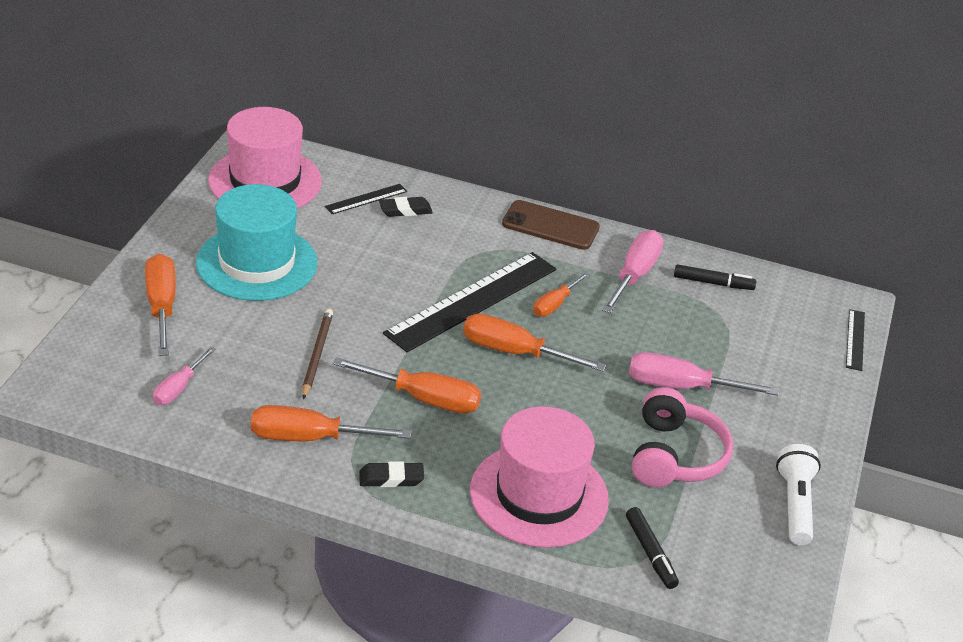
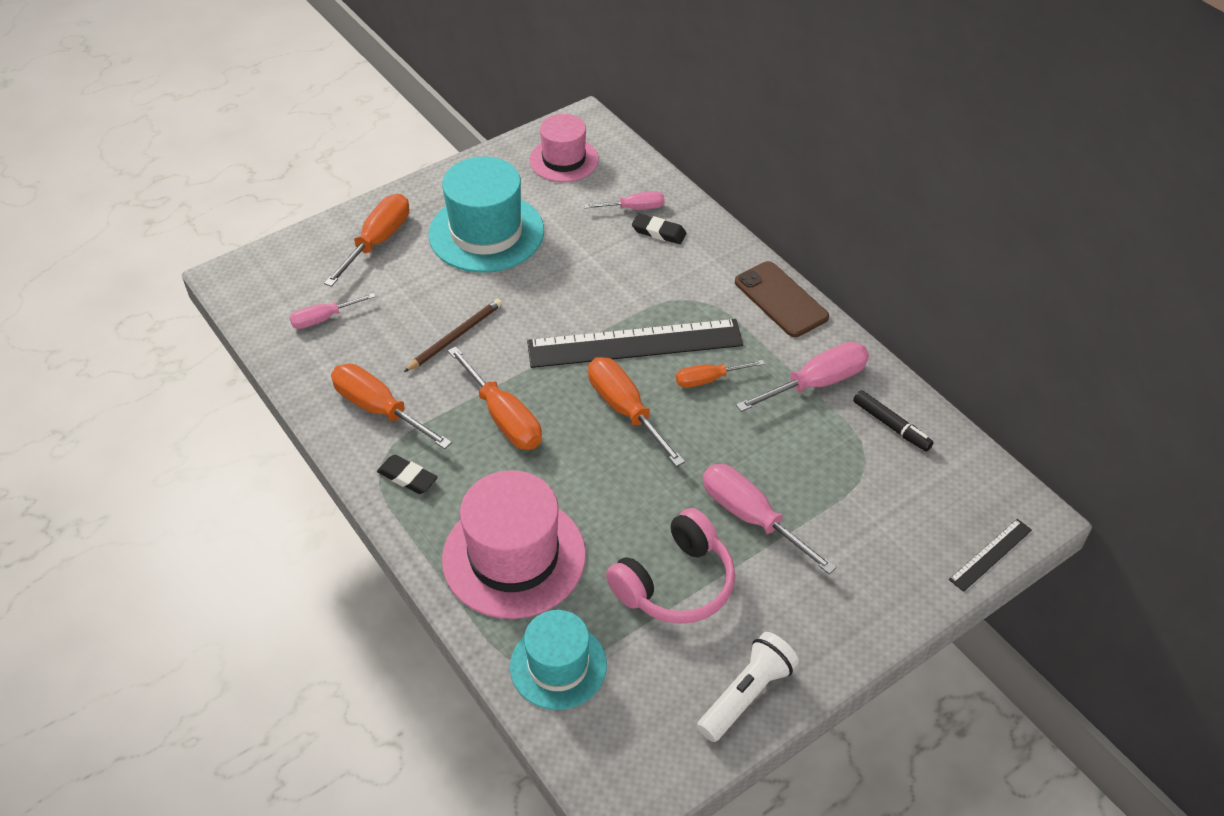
camera: 40 degrees right, 10 degrees up
pink hat [208,107,322,208] -> pink hat [529,114,599,182], size x0.63
black ruler [325,184,407,214] -> pink screwdriver [584,191,665,210]
black marker [626,507,679,589] -> turquoise hat [510,610,607,710]

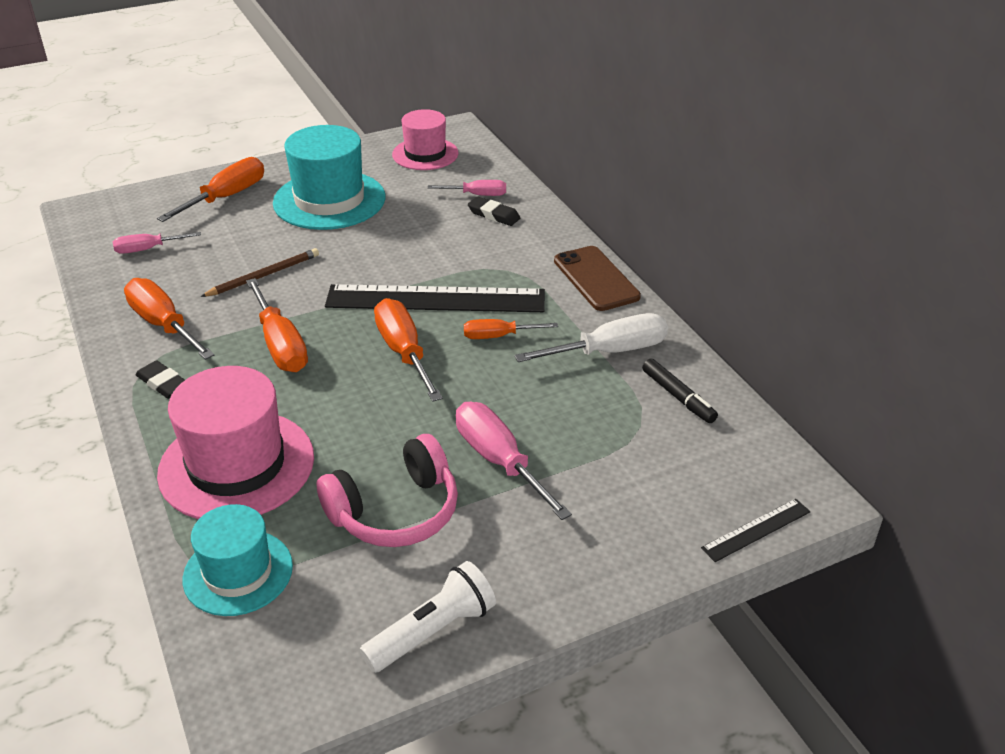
camera: 10 degrees right, 10 degrees down
pink screwdriver [736,342,869,412] -> white screwdriver [514,313,668,362]

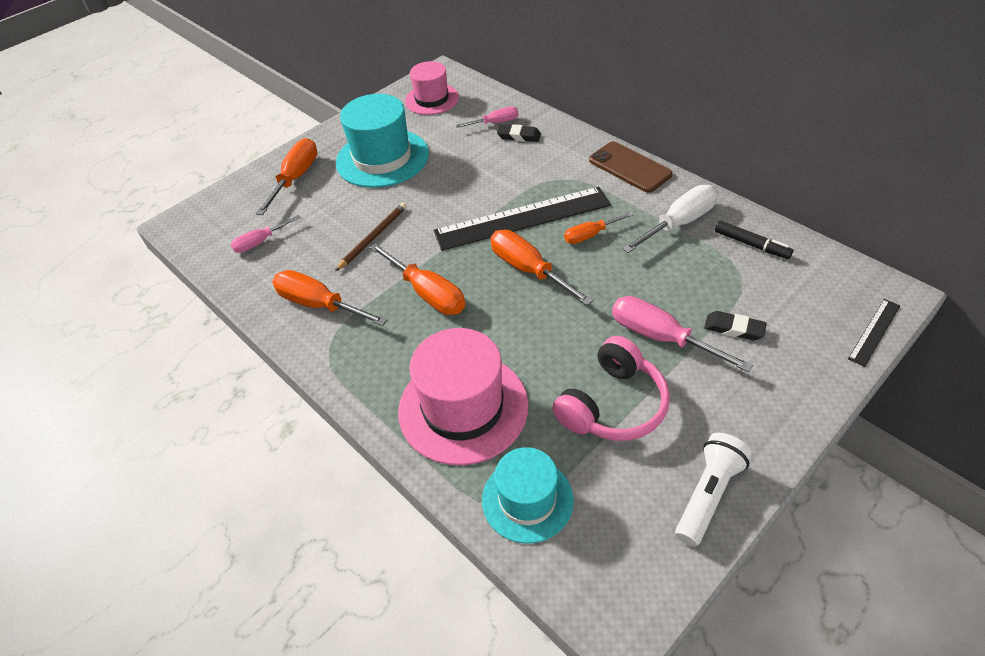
camera: 15 degrees left, 10 degrees up
black eraser [136,360,185,399] -> black eraser moved to [704,311,767,341]

